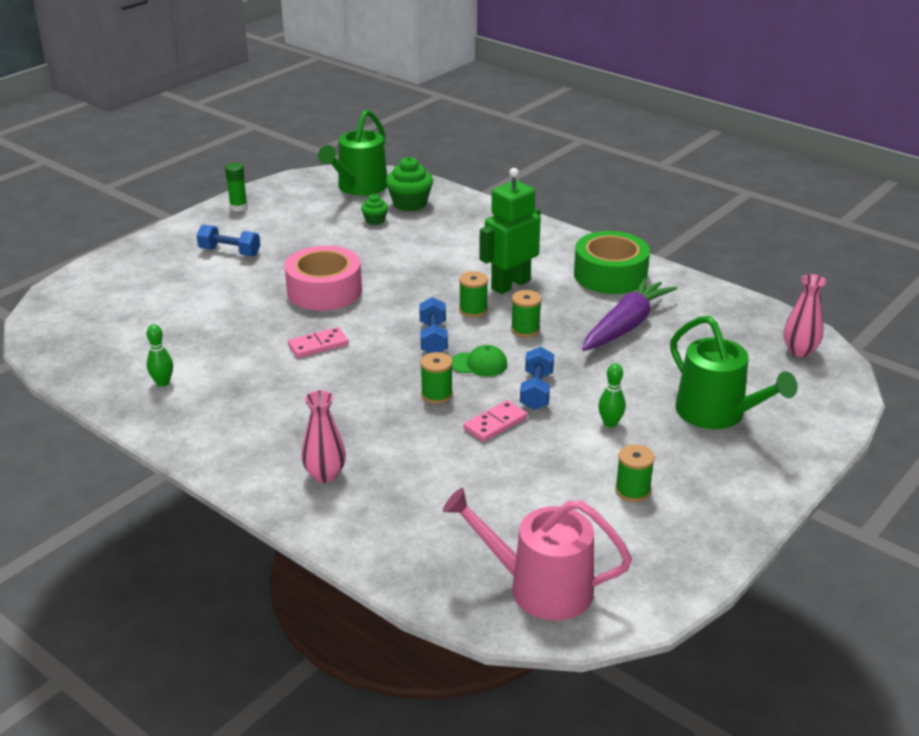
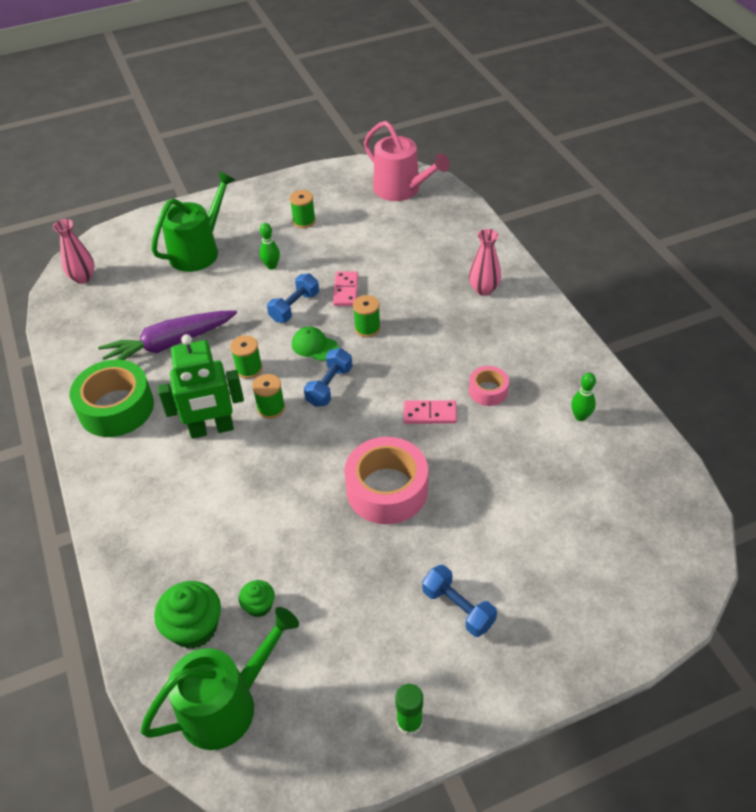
camera: 150 degrees left, 15 degrees up
pink domino [463,400,527,442] -> pink domino turned 75 degrees counterclockwise [333,271,358,306]
green watering can [670,316,798,429] -> green watering can turned 45 degrees clockwise [151,171,235,272]
none -> pink tape [469,366,509,406]

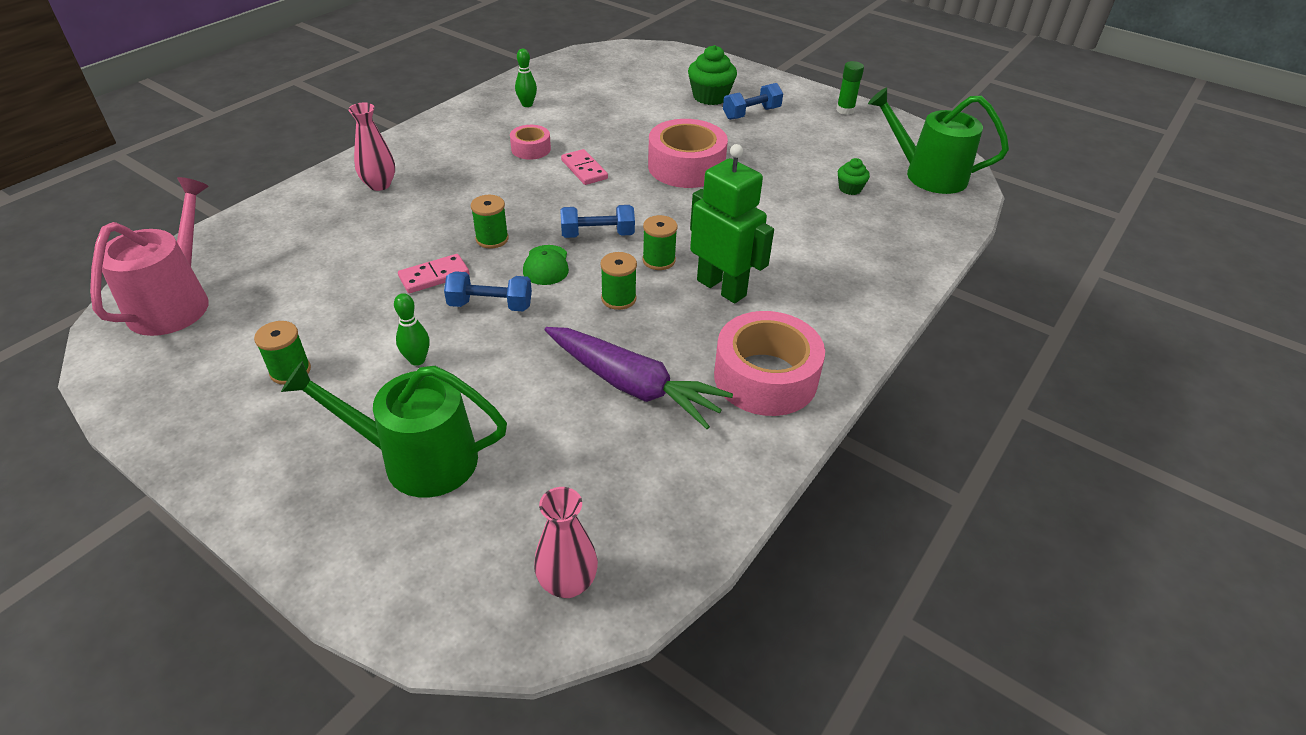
camera: 125 degrees left, 5 degrees down
green tape [70,359,154,437] -> pink tape [714,311,825,416]
green cupcake [154,581,221,649] -> green cupcake moved to [688,45,737,105]
blue dumbbell [422,565,497,637] -> blue dumbbell turned 45 degrees clockwise [723,83,783,120]

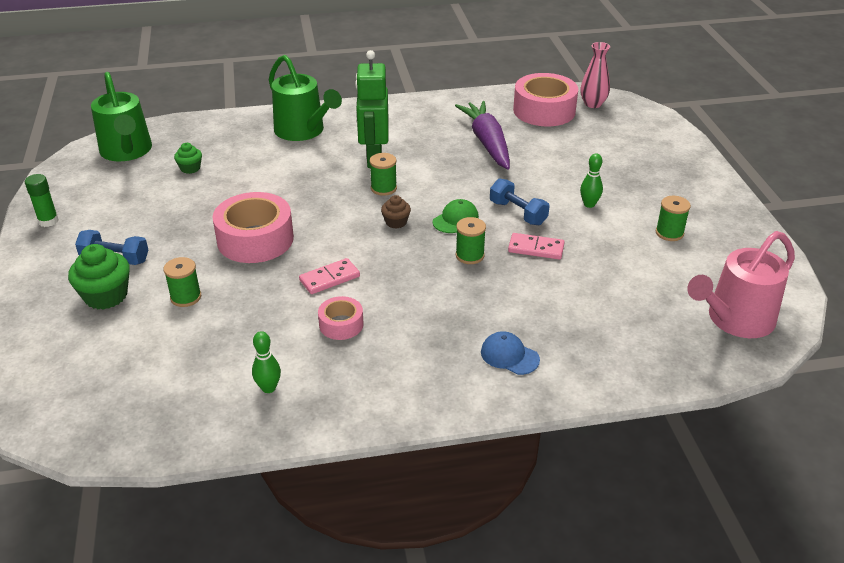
camera: 135 degrees left, 5 degrees down
green watering can [281,361,507,498] -> green watering can moved to [269,55,342,141]
pink vase [348,103,395,191] -> blue cap [481,331,540,375]
blue dumbbell [560,205,635,238] -> brown cupcake [381,195,411,229]
pink domino [561,149,608,185] -> pink domino turned 45 degrees clockwise [299,258,360,294]
green spool [600,252,637,310] -> green spool moved to [164,257,201,307]
pink tape [714,311,825,416] -> pink tape moved to [513,73,578,126]

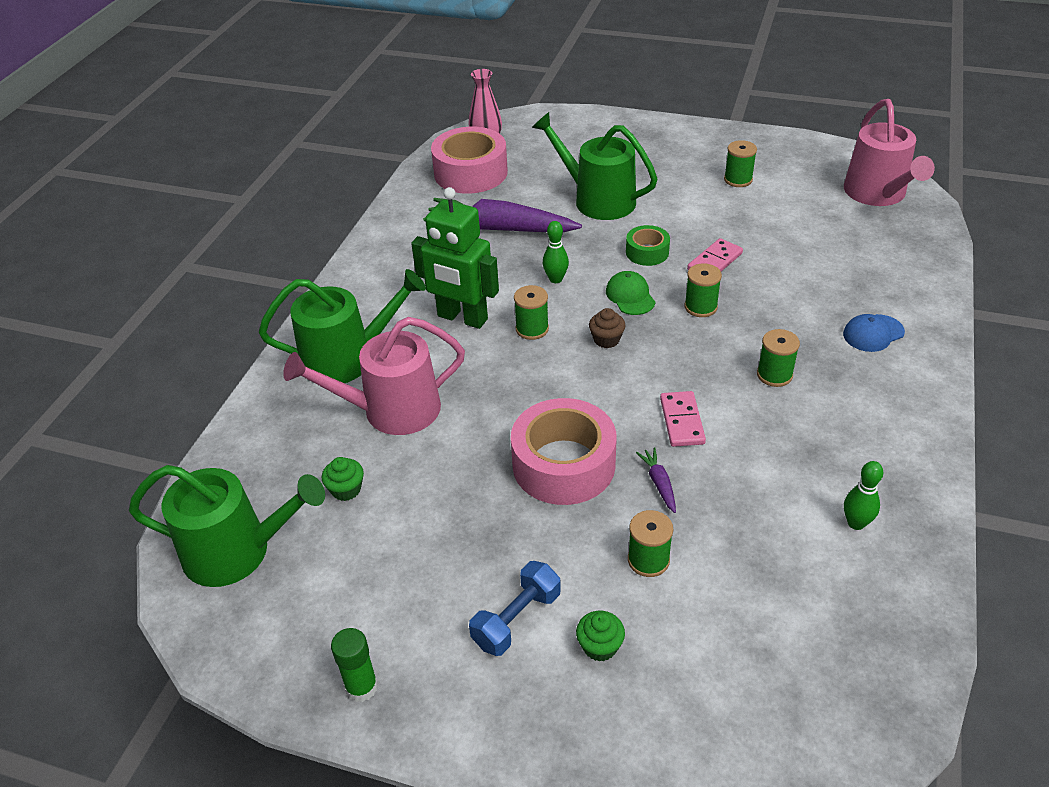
camera: 60 degrees left, 5 degrees up
green cupcake [68,244,130,310] -> green cupcake [576,611,625,662], size x0.56
pink tape [318,296,363,340] -> none
blue dumbbell [490,178,549,225] -> green tape [626,225,670,266]
green bowling pin [580,153,603,208] -> green bowling pin moved to [543,221,569,283]
none -> pink watering can [283,317,465,435]
none -> green watering can [532,112,657,220]
none -> purple carrot [636,448,676,513]
none -> green spool [757,329,800,387]

